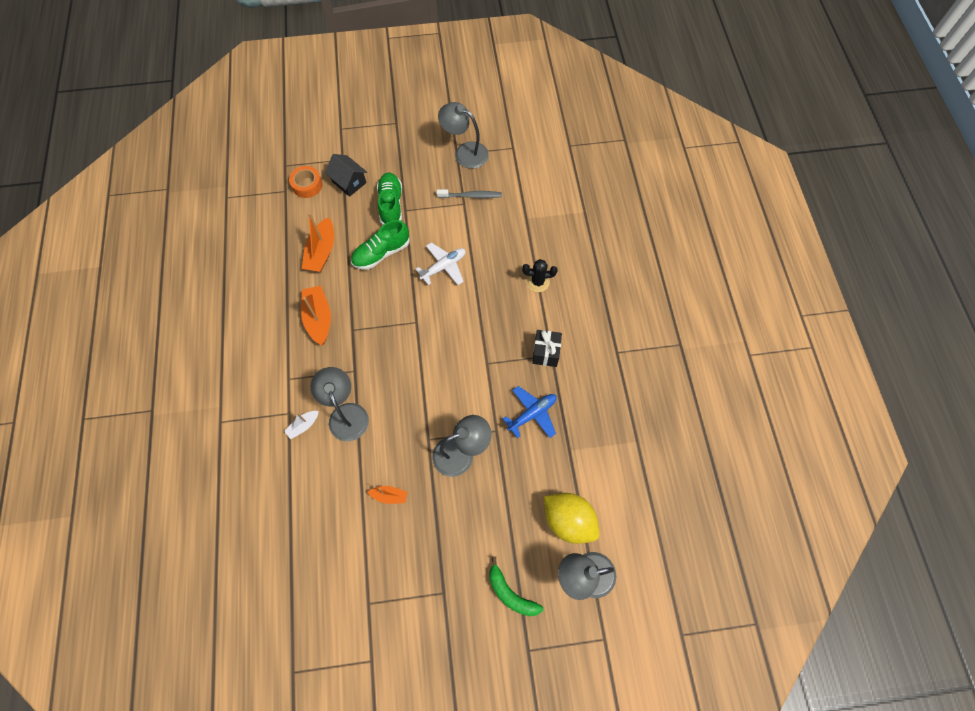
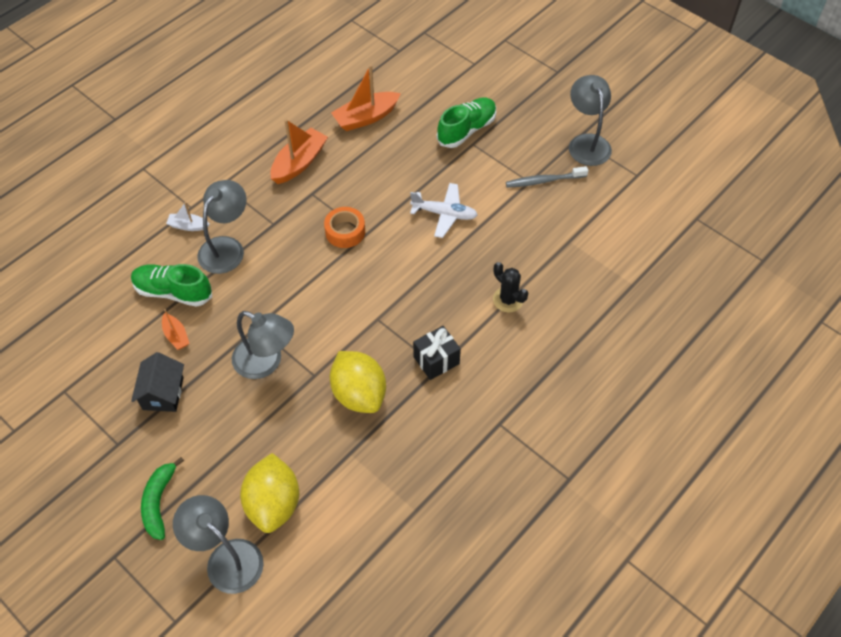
camera: 50 degrees right, 10 degrees down
orange tape [289,166,322,198] -> orange tape moved to [324,207,365,248]
black house [325,154,367,197] -> black house moved to [131,352,184,412]
green shoe [351,220,410,270] -> green shoe moved to [131,264,212,307]
grey toothbrush [436,189,502,198] -> grey toothbrush turned 120 degrees clockwise [506,166,588,188]
blue plane [502,386,557,438] -> yellow lemon [330,351,386,413]

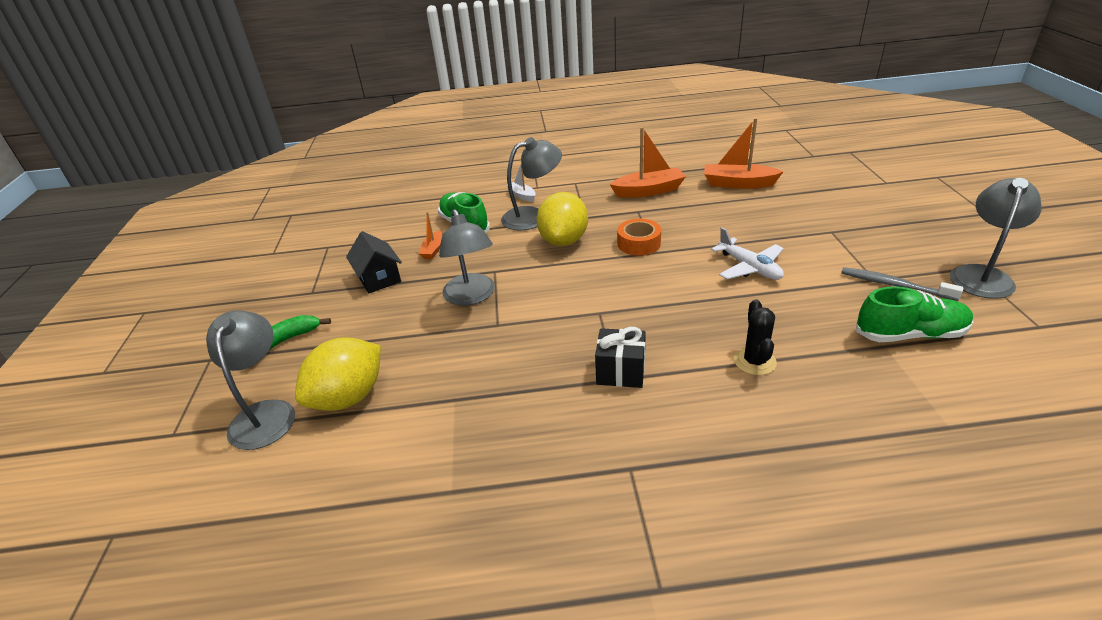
camera: 45 degrees right, 20 degrees down
black house [131,352,184,412] -> black house turned 75 degrees counterclockwise [346,231,402,293]
yellow lemon [330,351,386,413] -> yellow lemon moved to [537,192,588,246]
green shoe [437,97,496,148] -> green shoe moved to [856,286,973,342]

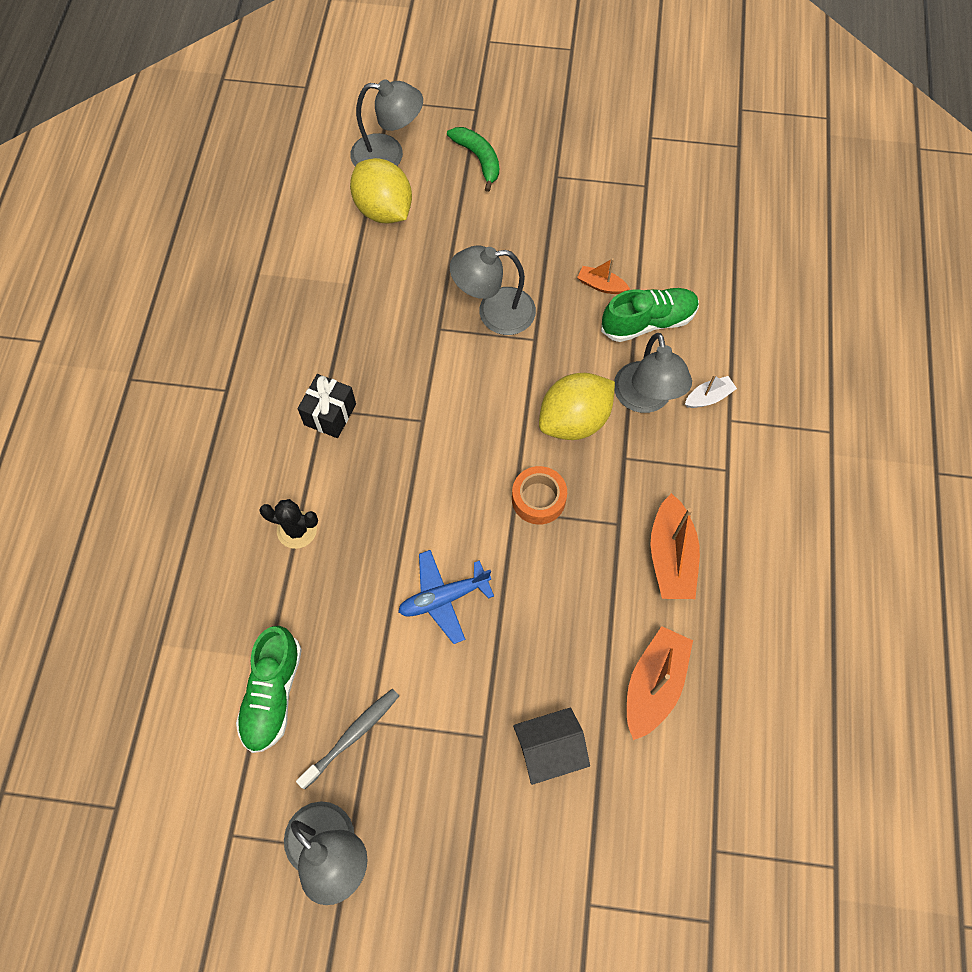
camera: 100 degrees right, 30 degrees up
black house [346,231,402,293] -> black house moved to [513,707,590,785]
yellow lemon [537,192,588,246] -> yellow lemon turned 60 degrees counterclockwise [539,373,615,440]
white plane [711,227,784,280] -> blue plane [398,550,494,644]

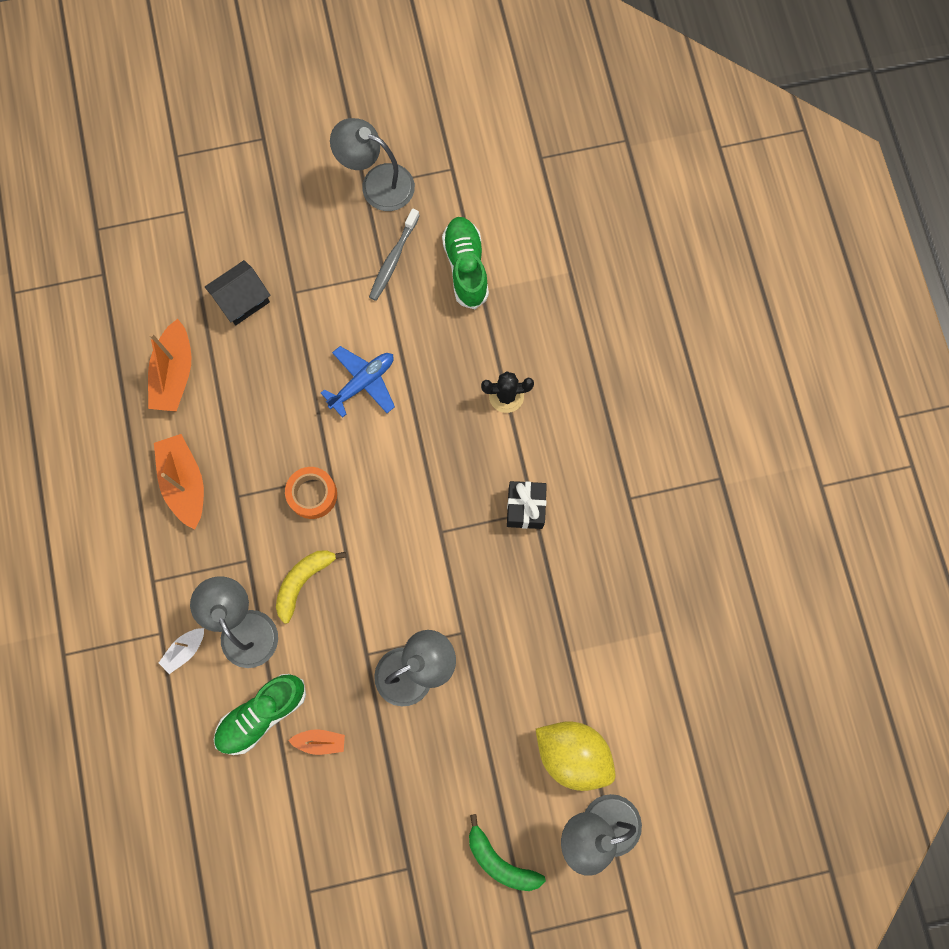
camera: 160 degrees right, 10 degrees up
yellow lemon [539,373,615,440] -> yellow banana [276,550,346,624]

